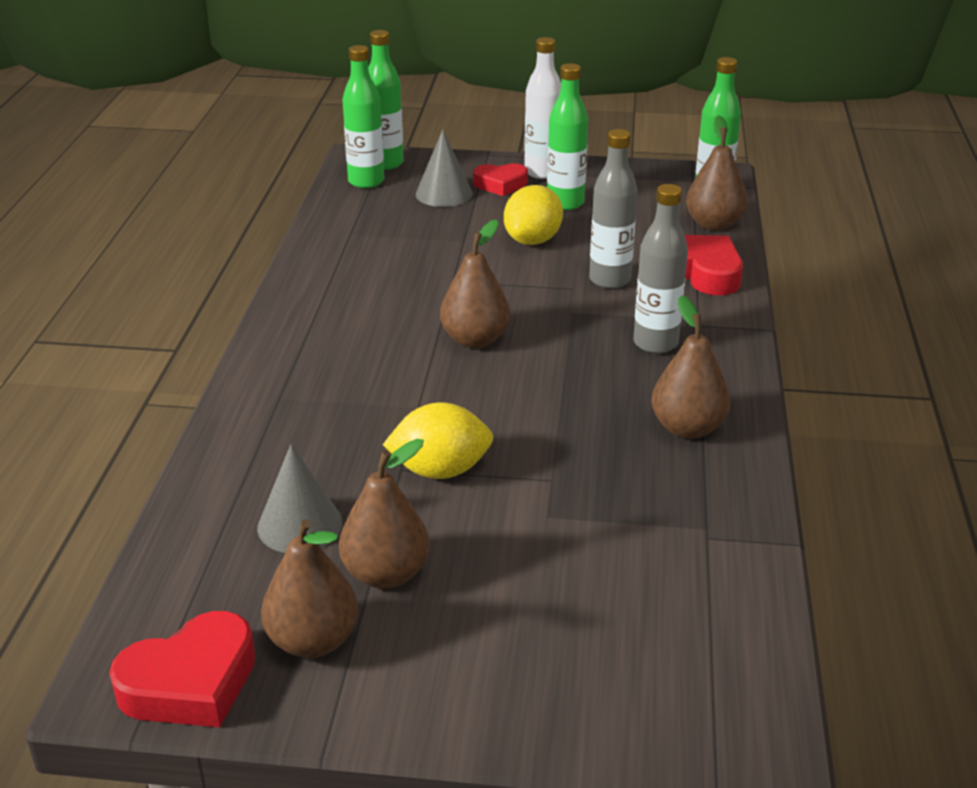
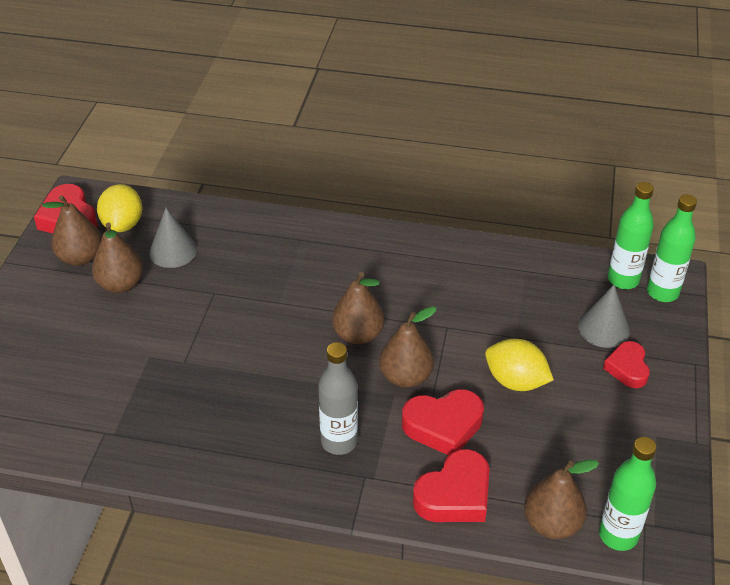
camera: 95 degrees right, 10 degrees up
yellow lemon [383,402,493,479] -> yellow lemon moved to [97,184,142,232]
white bottle [524,37,561,179] -> none
green bottle [547,63,588,210] -> none
grey bottle [589,129,637,289] -> red heart [402,389,484,455]
brown pear [651,295,731,439] -> brown pear moved to [379,306,437,388]

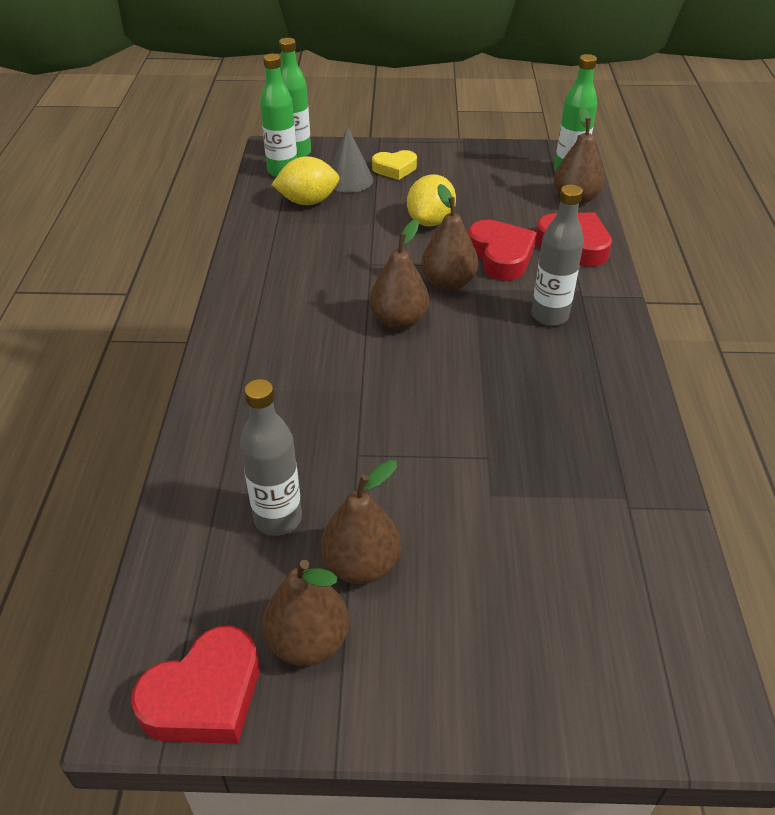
camera: 100 degrees left, 0 degrees up
yellow lemon [97,184,142,232] -> yellow lemon moved to [272,156,340,205]
grey cone [149,208,197,268] -> grey bottle [240,379,302,536]
red heart [603,341,650,388] -> yellow heart [372,150,417,180]

